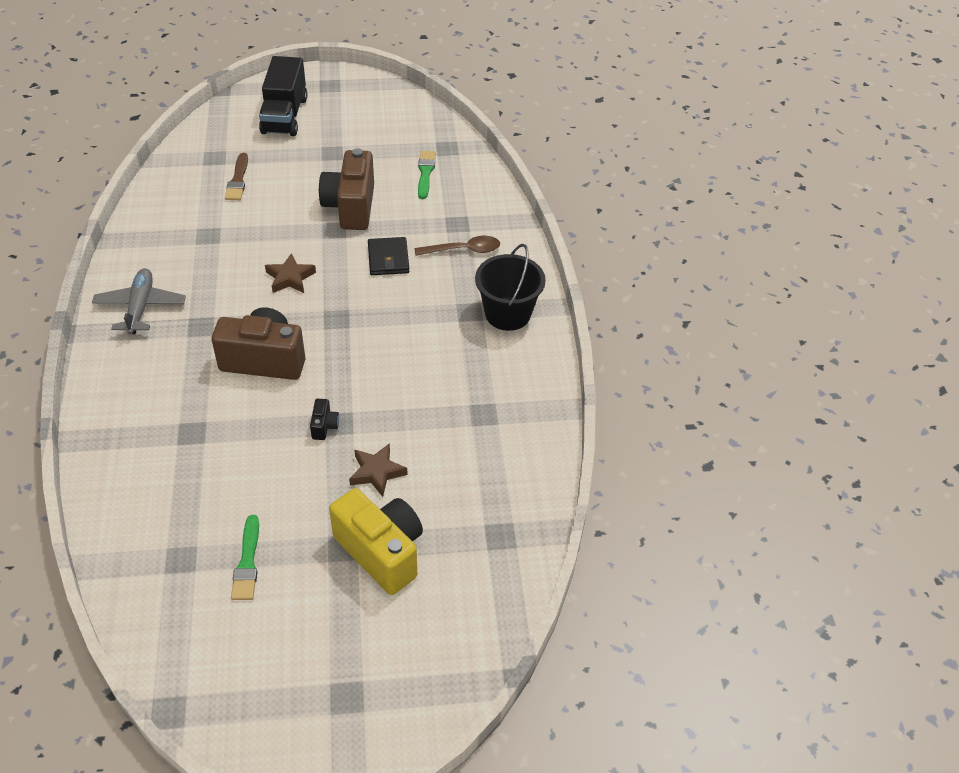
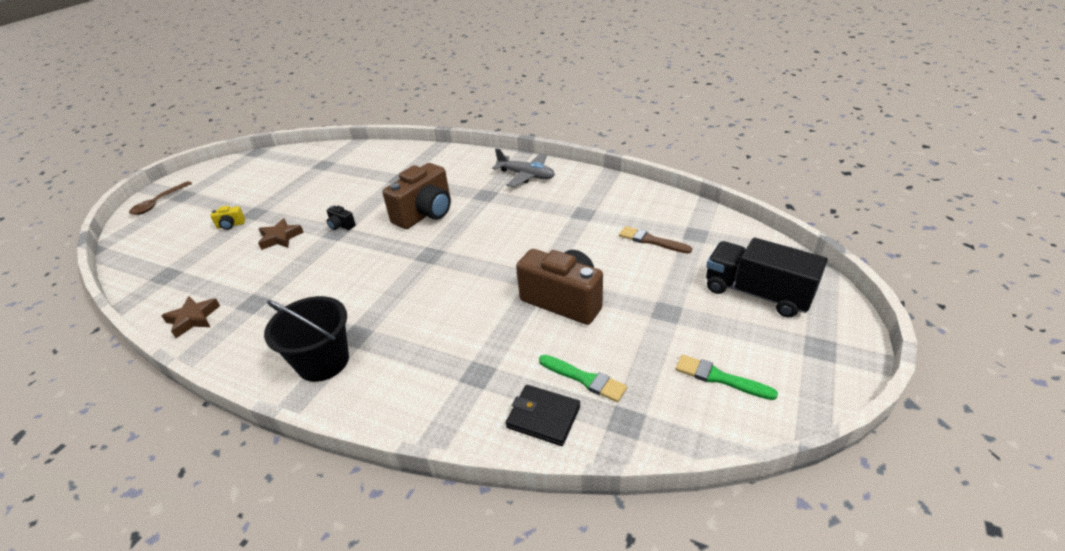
camera: 125 degrees right, 10 degrees down
green brush [231,515,259,600] -> green brush moved to [676,355,778,400]
brown star [265,253,316,293] -> brown star moved to [161,296,220,338]
yellow camera [329,488,423,595] -> yellow camera [210,206,245,230], size x0.42
black wallet [368,237,409,275] -> black wallet moved to [506,385,580,446]
brown spoon [414,236,500,256] -> brown spoon moved to [129,181,192,215]

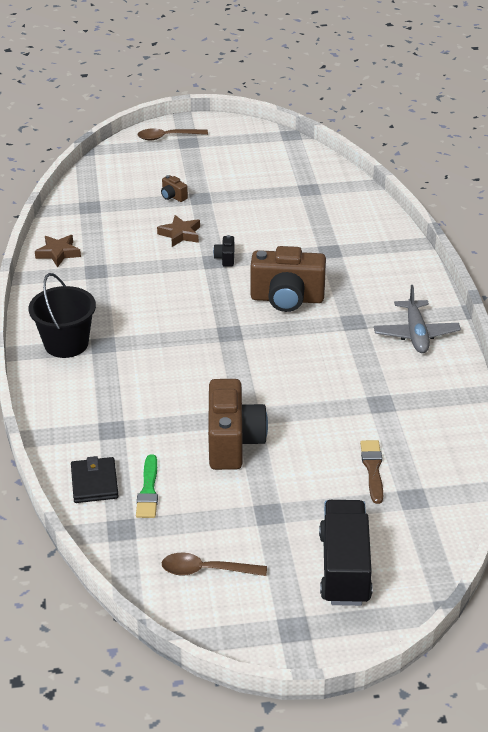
camera: 55 degrees right, 0 degrees up
yellow camera [210,206,245,230] -> brown camera [161,175,188,202]
green brush [676,355,778,400] -> brown spoon [162,552,267,576]

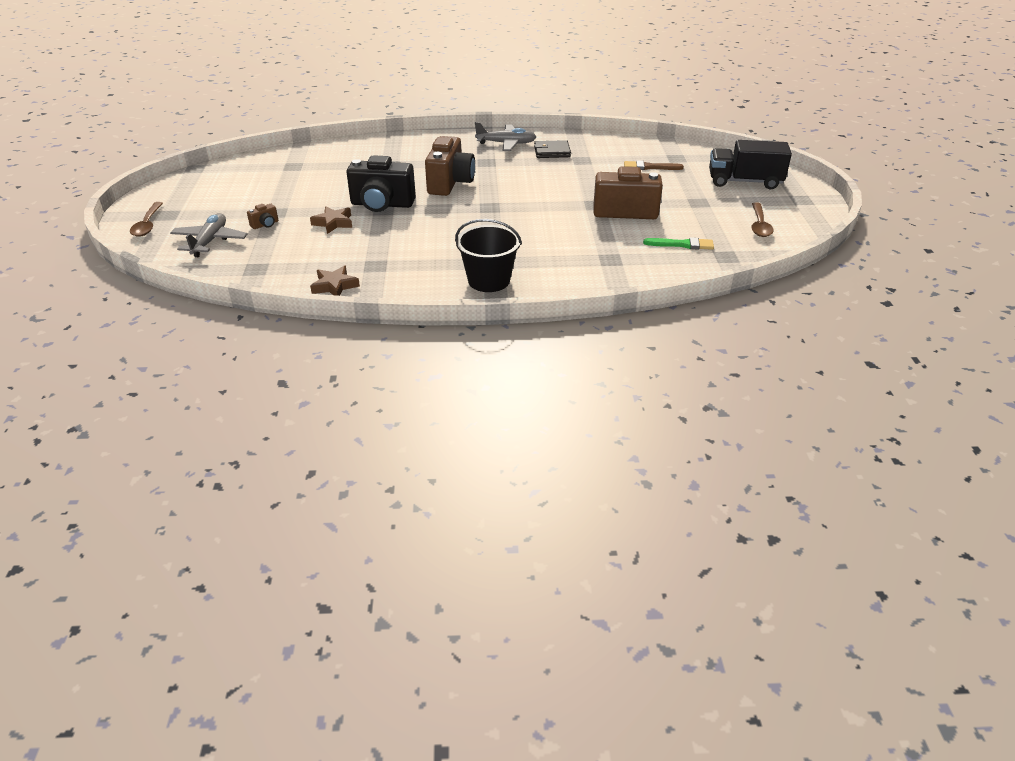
camera: 85 degrees left, 0 degrees up
black wallet [71,456,119,503] -> black wallet moved to [534,140,571,158]
black camera [213,235,234,267] -> black camera [347,155,416,212], size x2.38
none -> grey plane [170,213,247,257]

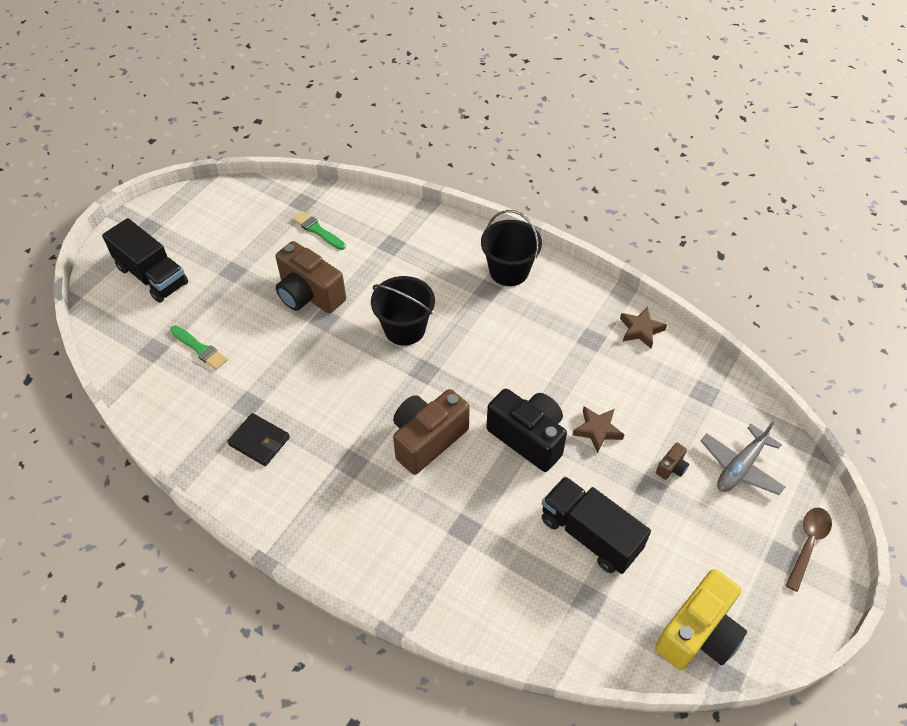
camera: 145 degrees left, 15 degrees up
brown camera [247,204,278,229] -> brown camera turned 135 degrees clockwise [656,443,689,480]
grey plane [475,122,536,151] -> none
brown brush [624,160,684,170] -> green brush [170,325,228,370]
brown spoon [751,202,774,237] -> none
none -> black bucket [371,276,435,345]
none -> black truck [542,476,651,574]
none -> yellow camera [655,569,747,670]

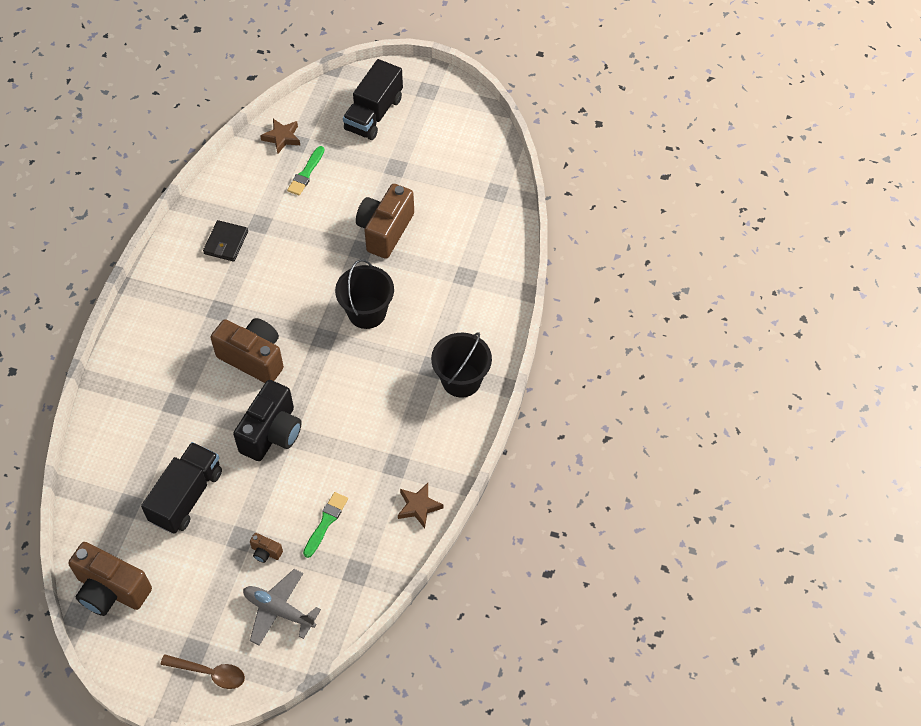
camera: 75 degrees right, 5 degrees up
green brush [292,211,346,250] -> green brush moved to [303,492,348,558]
brown star [573,406,624,453] -> brown star moved to [260,119,300,154]
yellow camera [655,569,747,670] -> brown camera [68,542,152,616]

